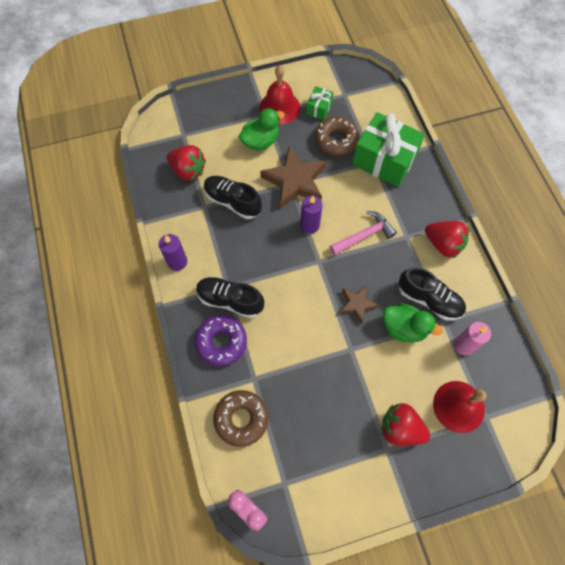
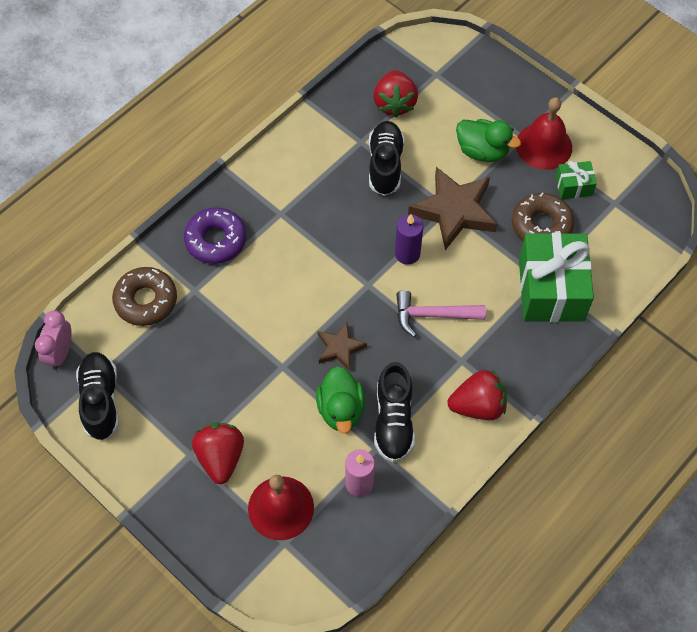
camera: 60 degrees right, 5 degrees down
purple candle [159,234,187,271] -> none
black shoe [196,277,264,318] -> black shoe moved to [76,352,119,440]
pink hammer [330,211,397,256] -> pink hammer turned 150 degrees clockwise [396,290,486,337]
red strawberry [425,221,469,258] -> red strawberry turned 105 degrees counterclockwise [447,369,507,420]

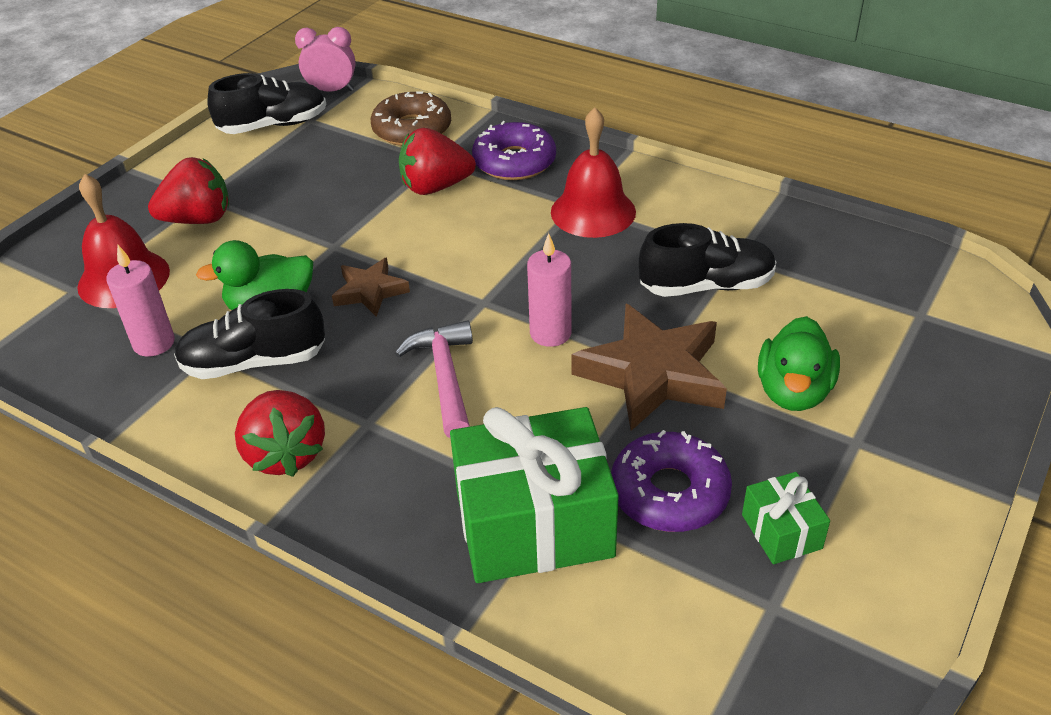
camera: 80 degrees right, 20 degrees down
red strawberry [373,70,418,118] -> red strawberry moved to [399,128,476,195]
purple candle [395,214,423,265] -> pink candle [527,233,571,347]
brown donut [512,193,574,241] -> purple donut [611,430,732,532]
red bell [516,97,572,170] -> red bell moved to [551,107,636,238]

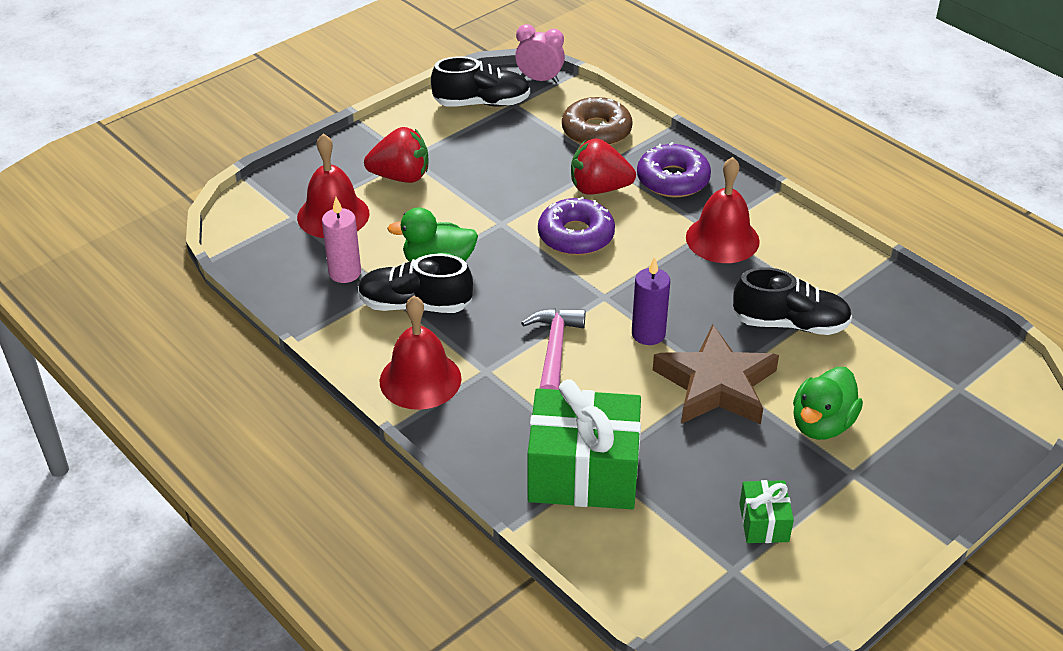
camera: 15 degrees right, 0 degrees up
red strawberry [235,390,325,477] -> red bell [380,296,462,410]
brown star [332,257,410,317] -> none
pink candle [527,233,571,347] -> purple candle [632,257,670,345]
purple donut [611,430,732,532] -> purple donut moved to [538,197,615,255]

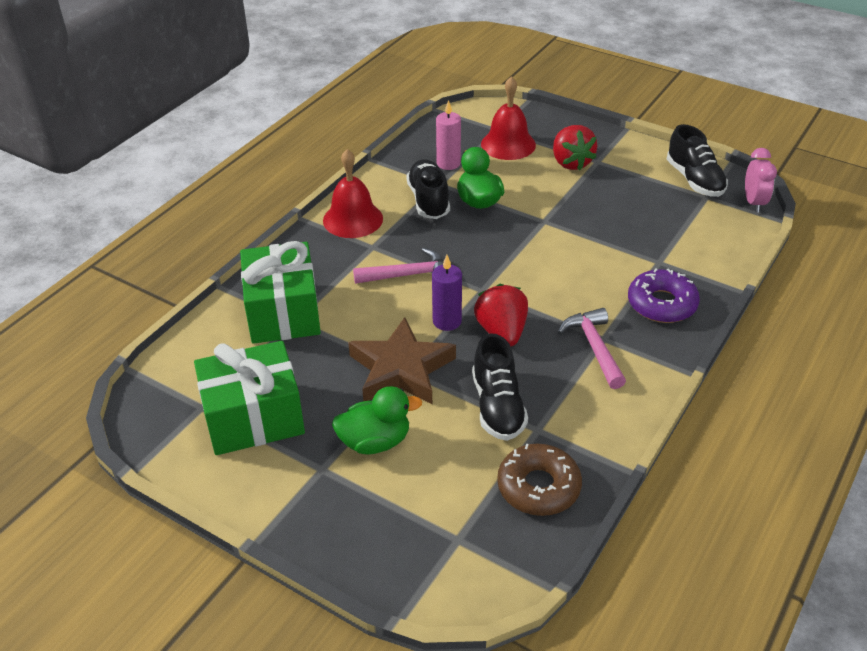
camera: 75 degrees right, 0 degrees up
purple donut [538,197,615,255] -> none
brown donut [562,97,633,145] -> brown donut moved to [497,443,582,516]
red strawberry [571,138,636,195] -> red strawberry moved to [474,284,528,347]
red bell [686,157,760,263] -> pink hammer [558,308,626,389]
green gift [739,480,794,543] -> green gift [194,341,305,455], size x2.13
green duck [793,367,863,440] -> green duck turned 150 degrees clockwise [332,386,422,454]

